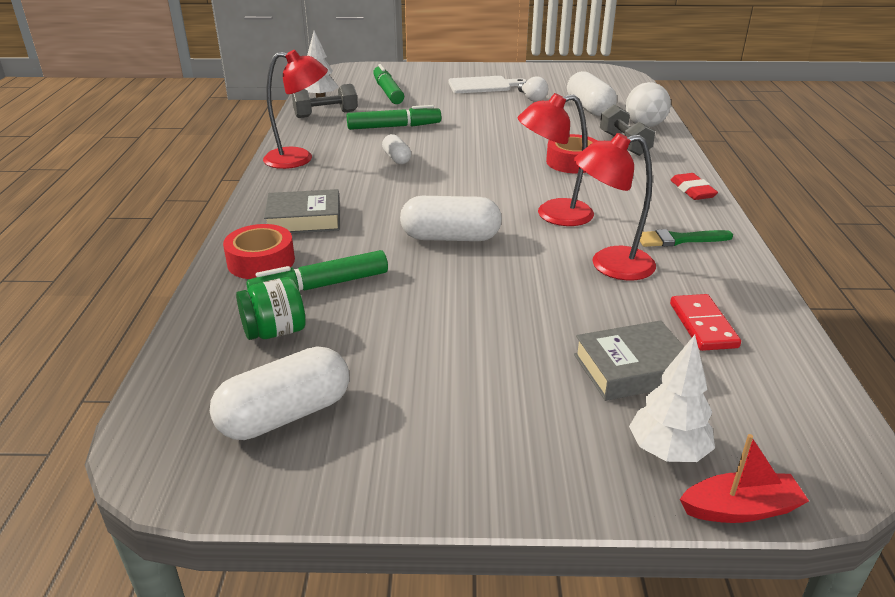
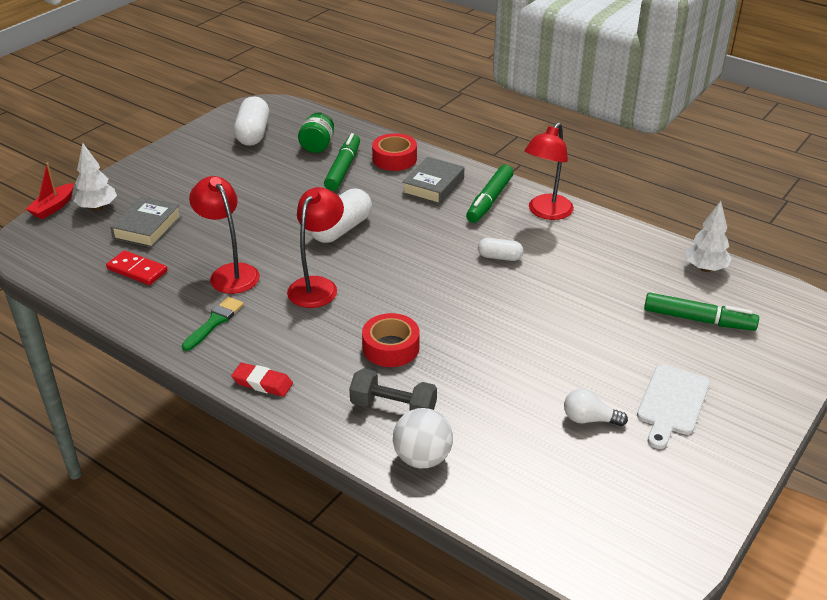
camera: 125 degrees right, 5 degrees up
grey dumbbell [292,84,358,118] -> none
green marker [347,105,441,130] -> green marker moved to [466,165,513,223]
white capsule [567,71,617,116] -> none
red lamp [574,133,656,280] -> red lamp turned 60 degrees counterclockwise [189,176,260,294]

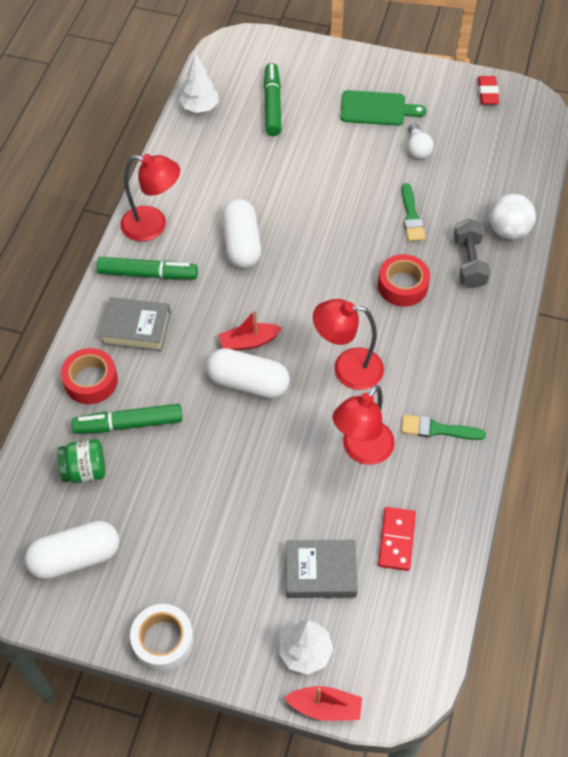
camera: 110 degrees left, 20 degrees up
red eraser [231,363,293,397] -> red eraser moved to [478,76,499,105]
white capsule [478,238,523,261] -> white capsule [222,199,261,268], size x1.78
white cutting board [637,365,710,449] -> green cutting board [340,90,426,126]
none -> white tape [130,604,194,671]
none -> red boat [219,310,282,351]
none -> green brush [402,183,426,241]

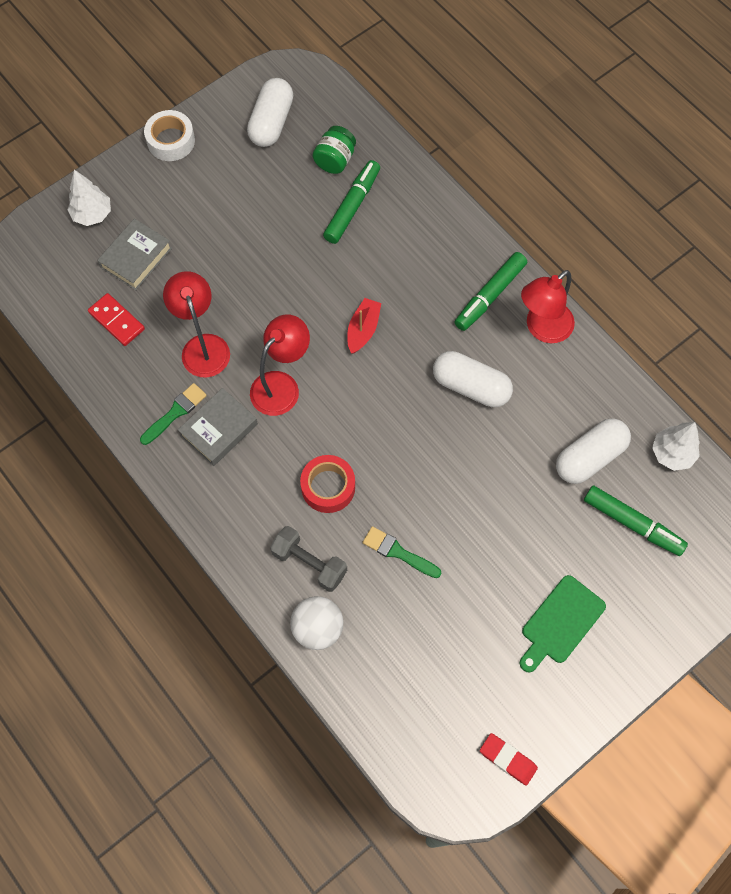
camera: 125 degrees right, 10 degrees up
red tape [61,348,118,404] -> none
grey book [100,297,171,351] -> grey book moved to [178,388,258,466]
white capsule [206,348,290,398] -> white capsule moved to [556,418,631,484]
red boat [284,686,362,721] -> none
white light bulb [408,123,434,159] -> none

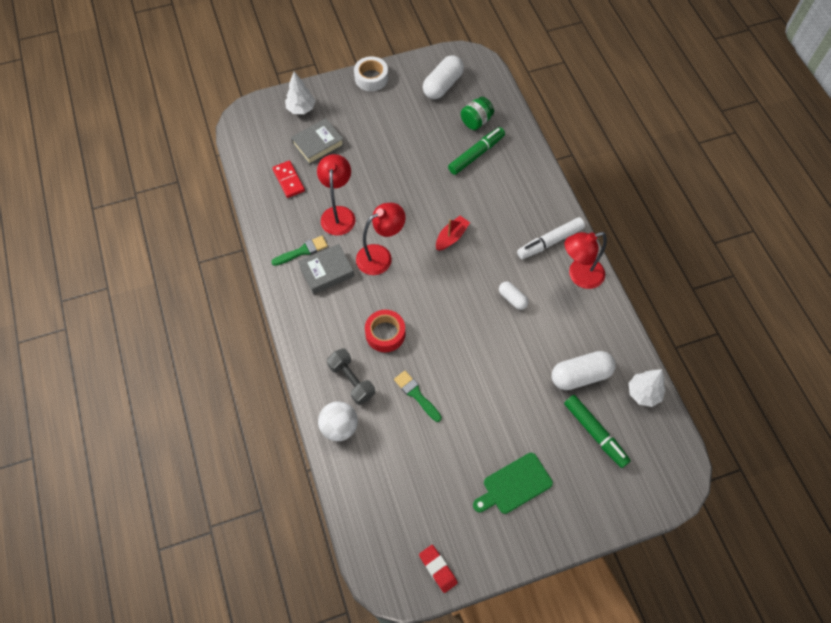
camera: 20 degrees right, 5 degrees down
white capsule [433,351,513,407] -> white capsule [499,282,529,310], size x0.56
green marker [455,252,527,331] -> white marker [517,217,585,259]

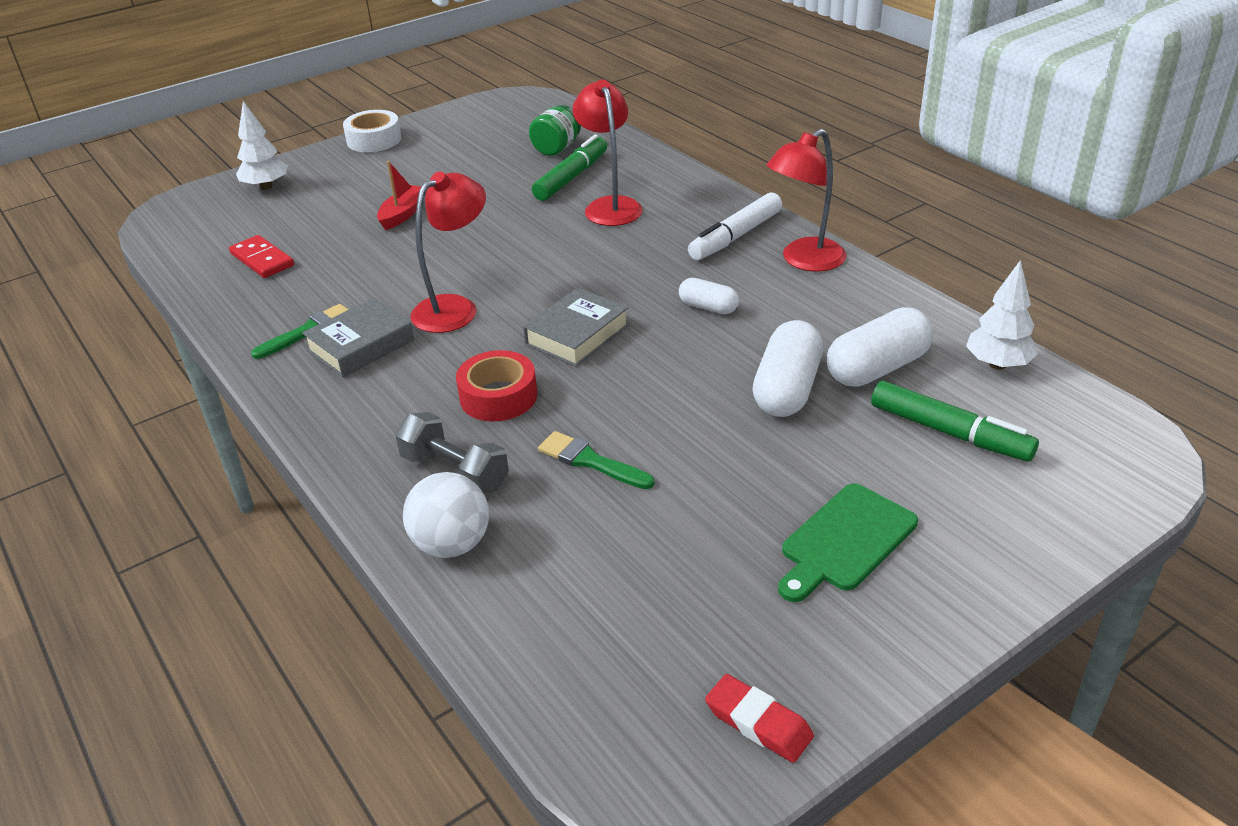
camera: 15 degrees left, 25 degrees down
grey book [291,118,344,165] -> grey book moved to [523,287,629,367]
red lamp [317,154,355,236] -> red lamp moved to [572,80,643,226]
white capsule [423,55,464,99] -> white capsule moved to [753,320,823,417]
red boat [436,216,470,251] -> red boat moved to [377,161,426,230]

